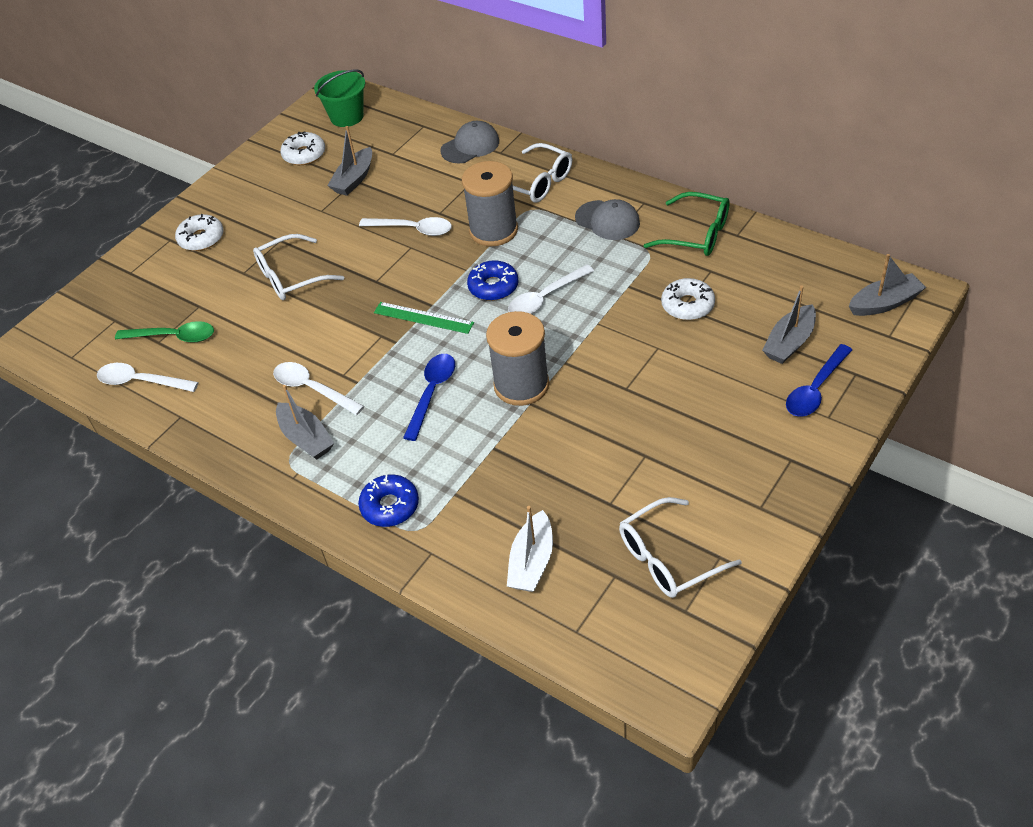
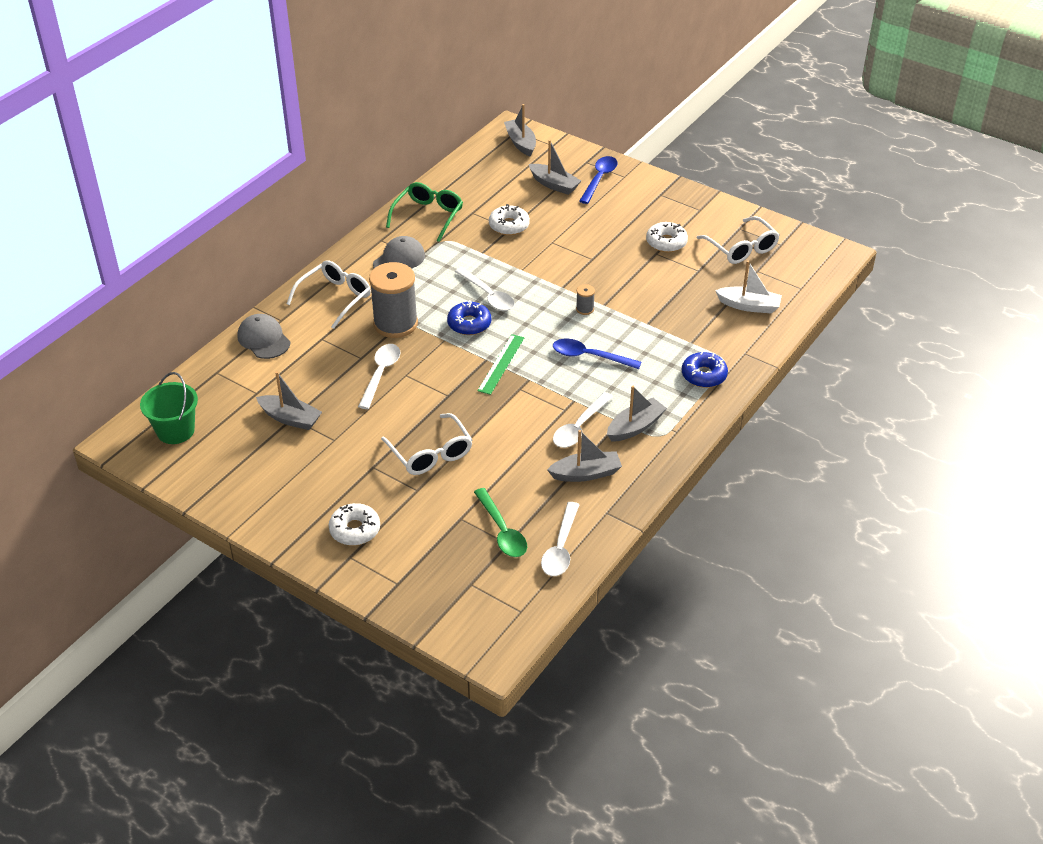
camera: 95 degrees left, 5 degrees down
green spoon [115,321,214,343] -> green spoon turned 150 degrees clockwise [474,488,527,557]
white donut [281,131,325,165] -> white donut moved to [646,222,688,252]
grey spool [486,311,549,406] -> grey spool [576,284,595,315], size x0.41
blue spoon [786,344,852,417] -> blue spoon turned 105 degrees counterclockwise [579,156,617,204]
none -> grey boat [547,430,622,482]

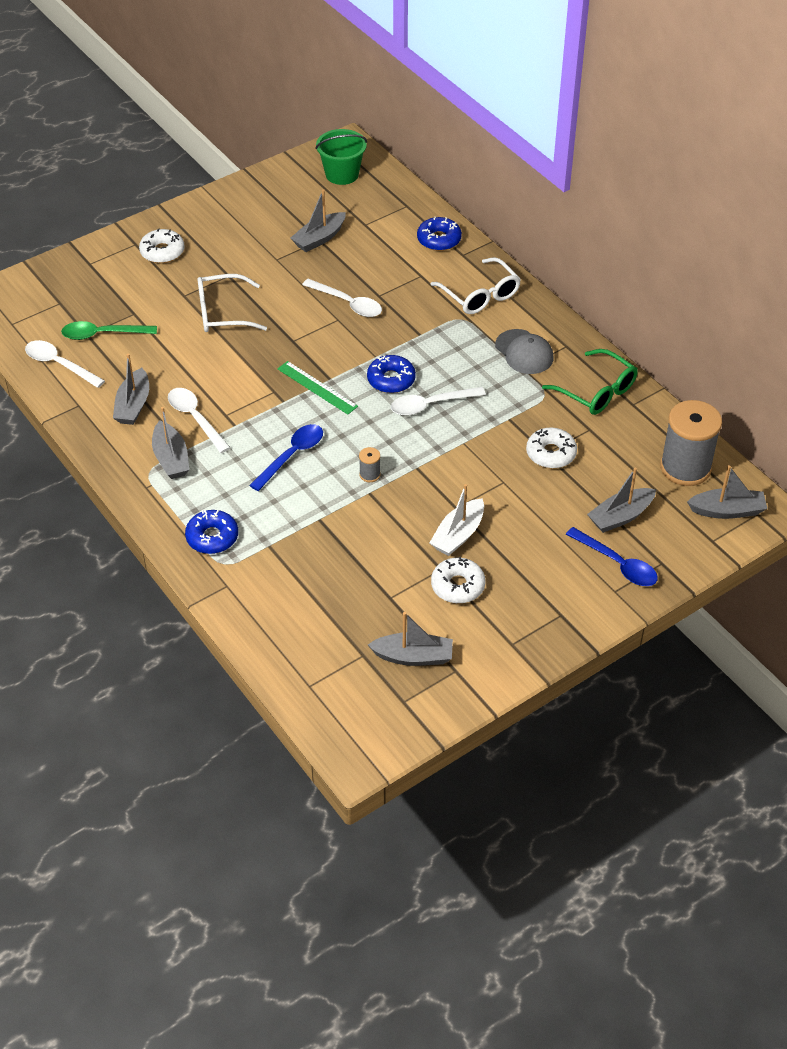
camera: 110 degrees right, 5 degrees up
grey cap [237,314,291,359] -> blue donut [417,217,462,251]
grey spool [369,262,418,338] -> grey spool moved to [660,400,722,486]
white glasses [697,216,779,264] -> grey boat [368,612,453,666]
white boat [715,261,782,314] -> white boat moved to [429,484,484,556]

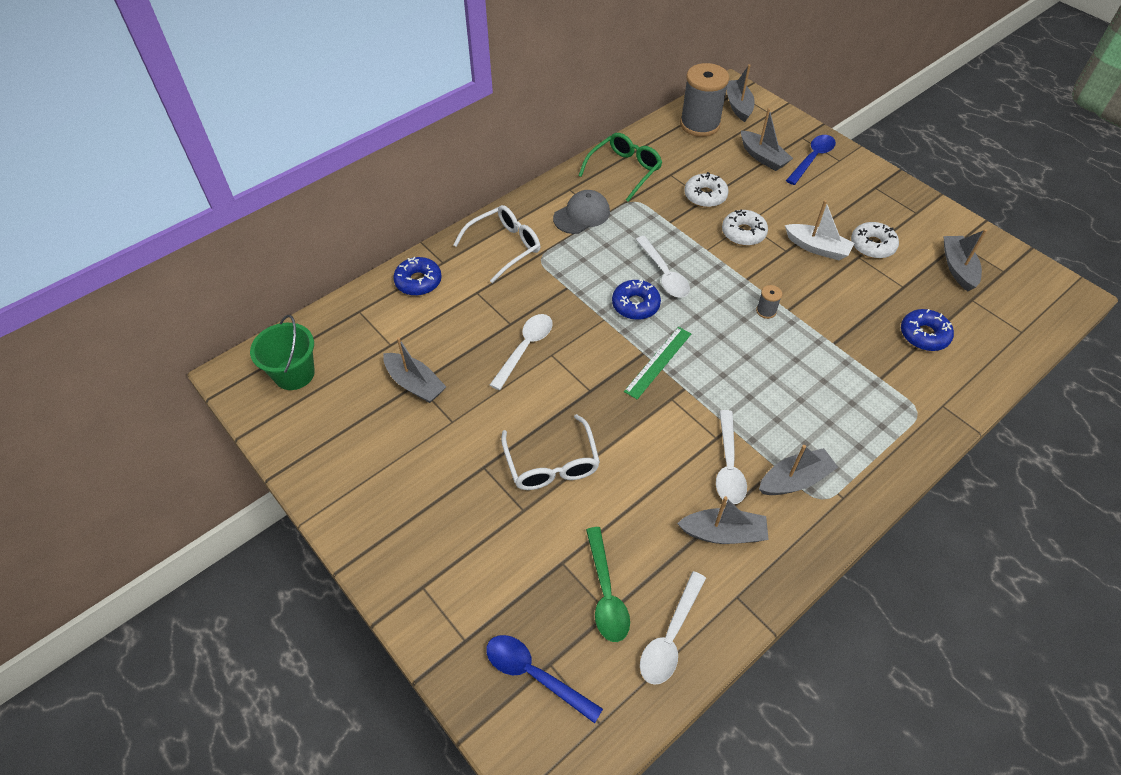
camera: 95 degrees left, 5 degrees up
white donut [139,228,184,263] -> white donut moved to [722,209,768,246]
white spoon [168,388,231,453] -> white spoon turned 45 degrees counterclockwise [716,410,747,504]
blue donut [185,510,238,554] -> blue donut moved to [901,309,954,351]
blue spoon [249,424,323,491] -> blue spoon moved to [486,635,603,723]

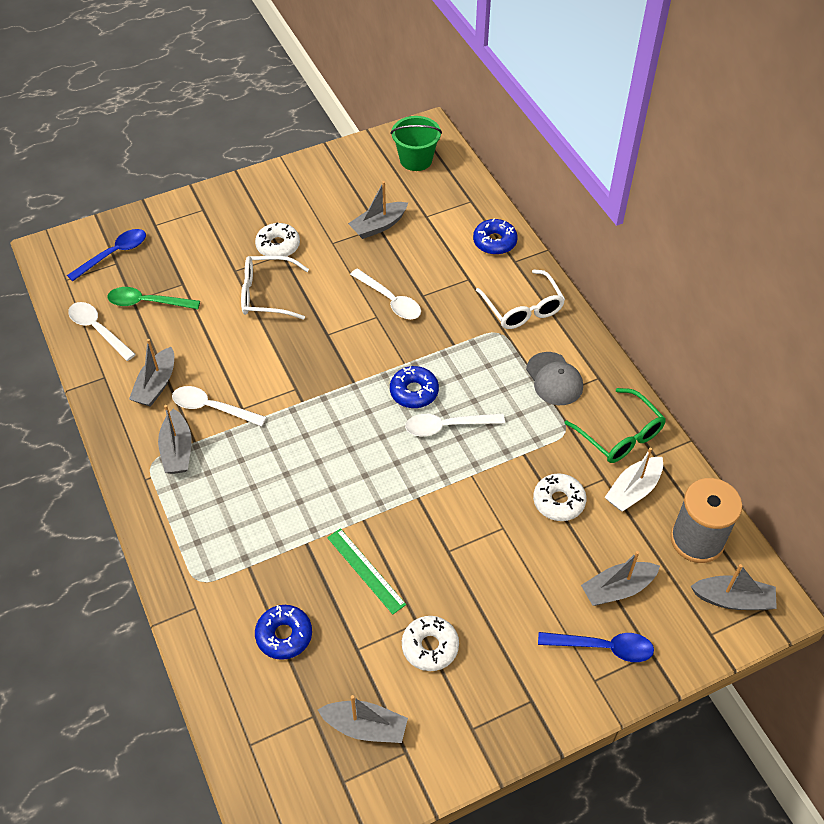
camera: 105 degrees right, 0 degrees up
green ruler [624,327,691,399] -> green ruler moved to [327,528,406,614]
white donut [722,209,768,246] -> white donut moved to [255,222,300,257]
grey spool [756,285,782,319] -> none
white boat [785,200,854,260] -> white boat moved to [605,447,663,512]
blue spoon [786,135,836,185] -> blue spoon turned 45 degrees counterclockwise [538,632,654,662]

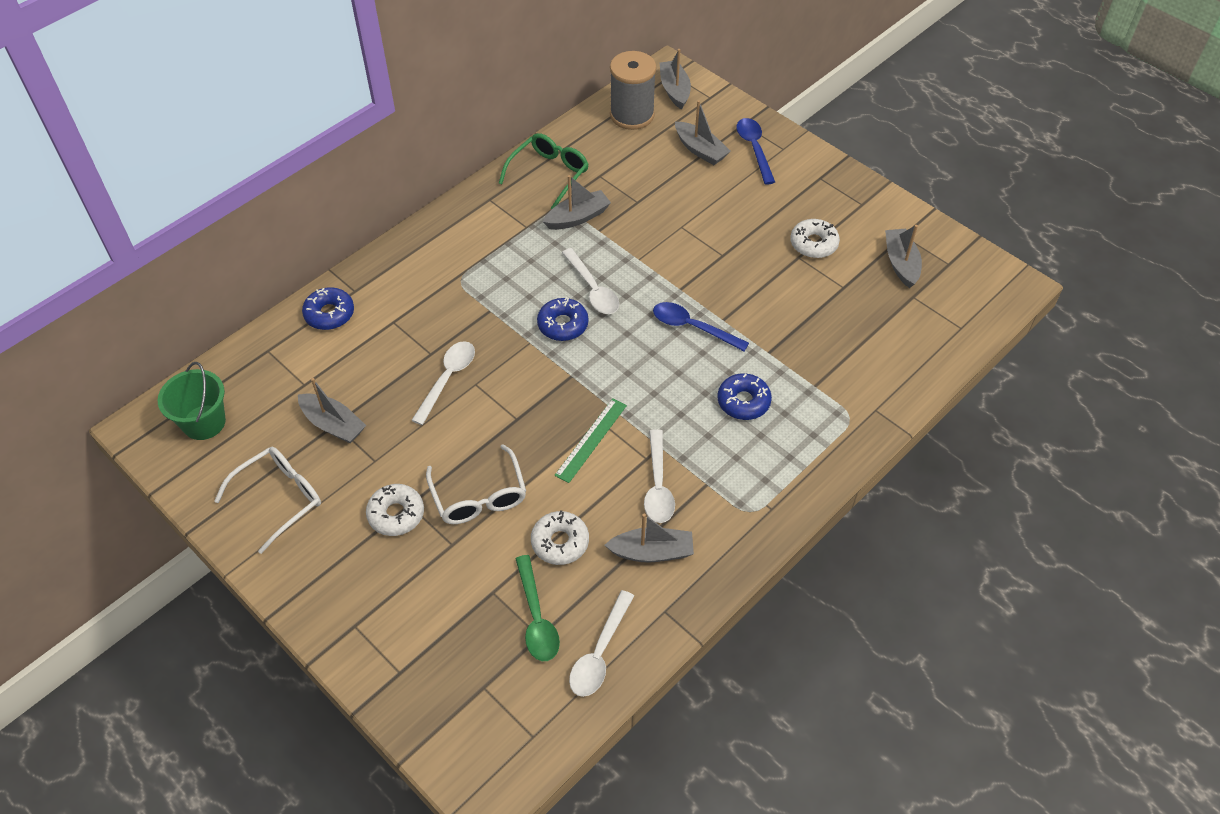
camera: 110 degrees left, 0 degrees up
blue spoon [67,229,146,281] -> blue spoon moved to [653,302,749,351]
grey boat [158,405,192,474] -> grey boat moved to [543,175,611,230]
blue donut [255,605,312,660] -> blue donut moved to [717,373,772,420]
green ruler [327,528,406,614] -> green ruler moved to [554,398,627,483]
white glasses [476,270,565,329] -> white glasses moved to [214,447,321,554]
grey cap [526,352,583,405] -> none
white donut [533,473,586,521] -> white donut moved to [531,510,589,565]
white boat [605,447,663,512] -> none

